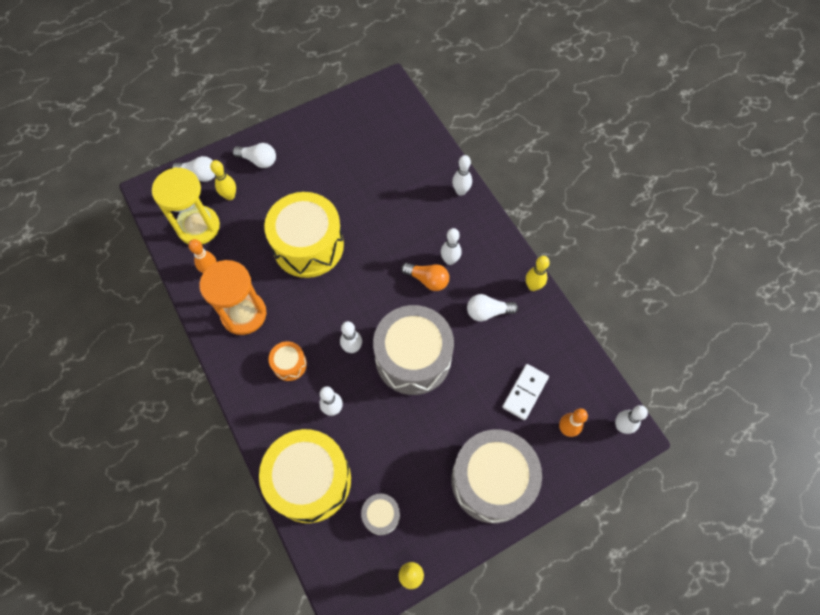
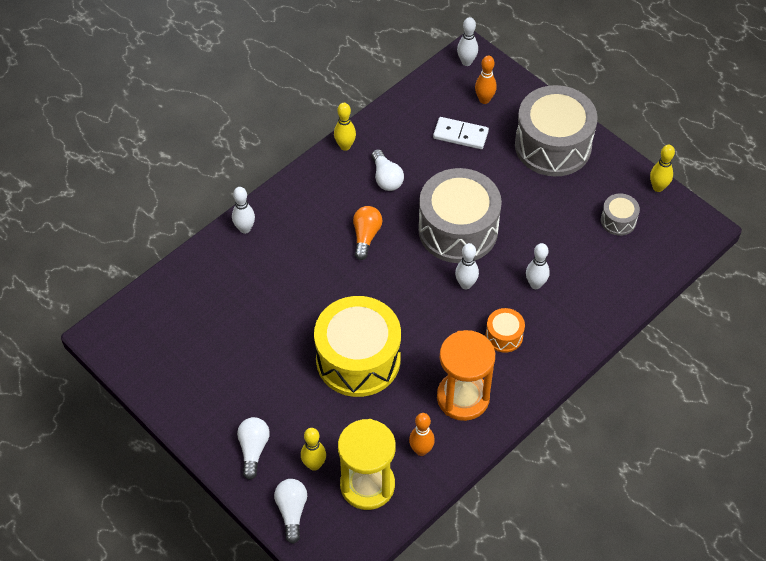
camera: 105 degrees left, 10 degrees down
yellow drum [259,429,351,523] -> none
white bowling pin [441,228,462,265] -> none

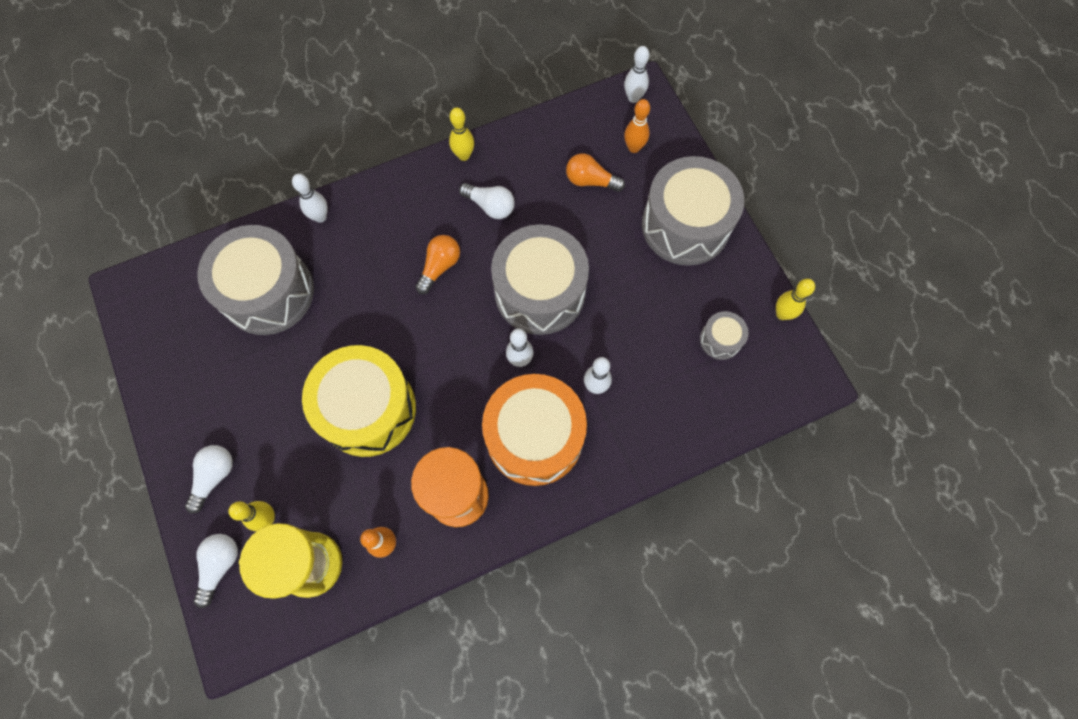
camera: 20 degrees right, 15 degrees up
white light bulb [372,149,404,191] -> white light bulb turned 60 degrees counterclockwise [459,183,515,219]
white domino [433,117,489,149] -> orange light bulb [566,153,625,192]
orange drum [486,308,525,353] -> orange drum [482,374,587,486], size x2.23
none -> grey drum [198,225,314,335]

